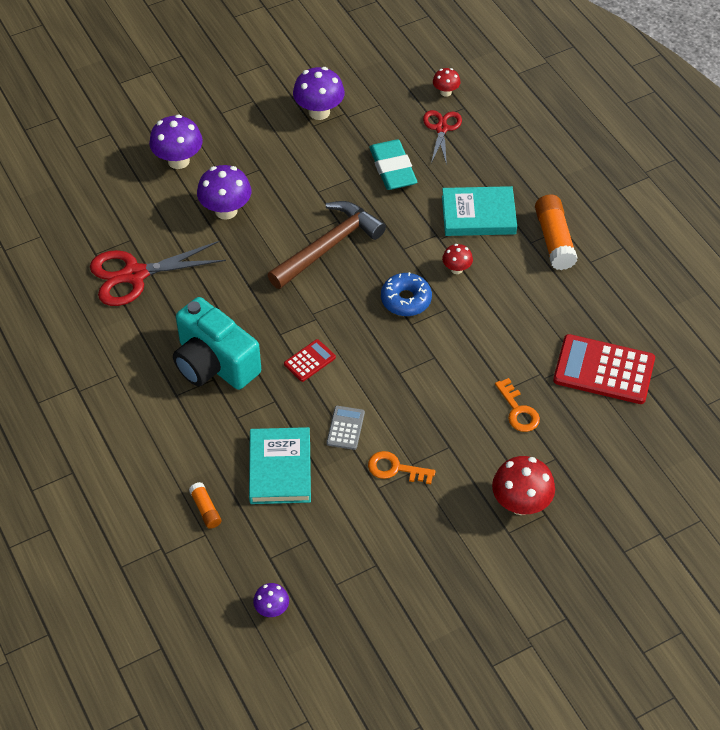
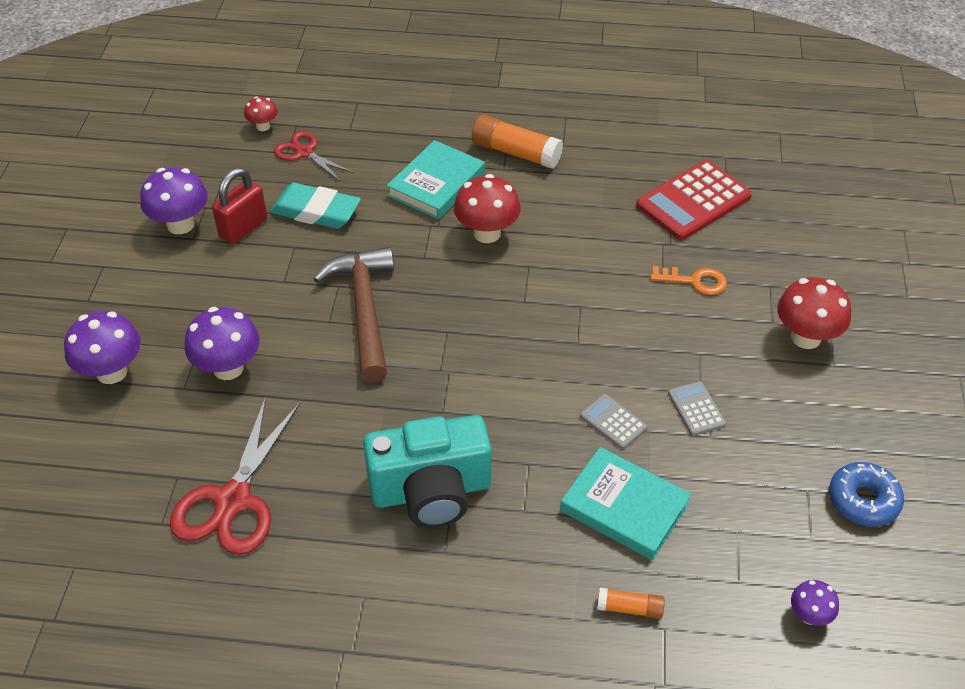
camera: 55 degrees left, 5 degrees down
red calculator [284,339,336,382] -> none
orange key [368,451,435,484] -> grey calculator [668,381,726,436]
blue donut [381,272,432,316] -> blue donut moved to [829,462,904,527]
red mushroom [442,244,473,274] -> red mushroom [454,174,521,243], size x1.82
none -> red padlock [212,168,267,244]

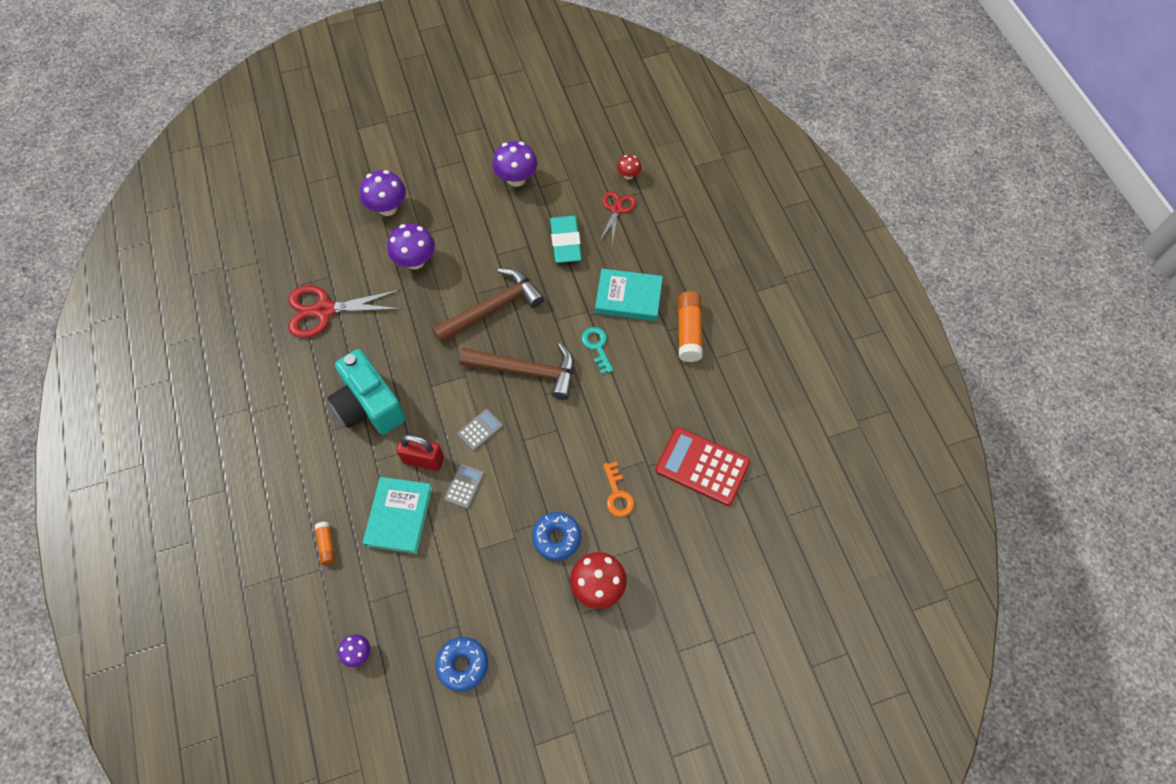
camera: 65 degrees right, 15 degrees up
red padlock [212,168,267,244] -> red padlock moved to [396,435,444,471]
red mushroom [454,174,521,243] -> turquoise key [581,327,613,374]
grey calculator [668,381,726,436] -> grey calculator moved to [457,409,503,451]
none -> brown hammer [459,343,574,400]
none -> blue donut [532,512,581,561]

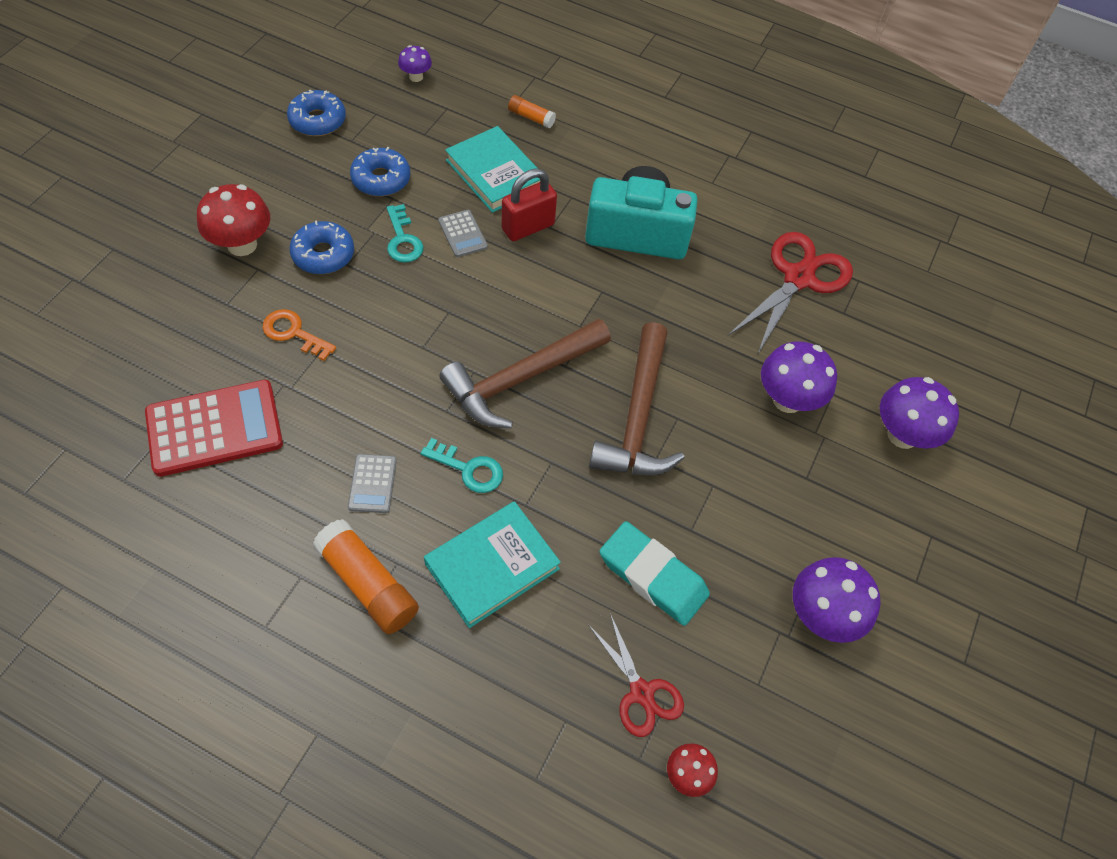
camera: 130 degrees right, 5 degrees down
grey calculator [457,409,503,451] -> grey calculator moved to [348,454,397,513]
none -> blue donut [350,147,411,196]
none -> turquoise key [387,204,424,263]

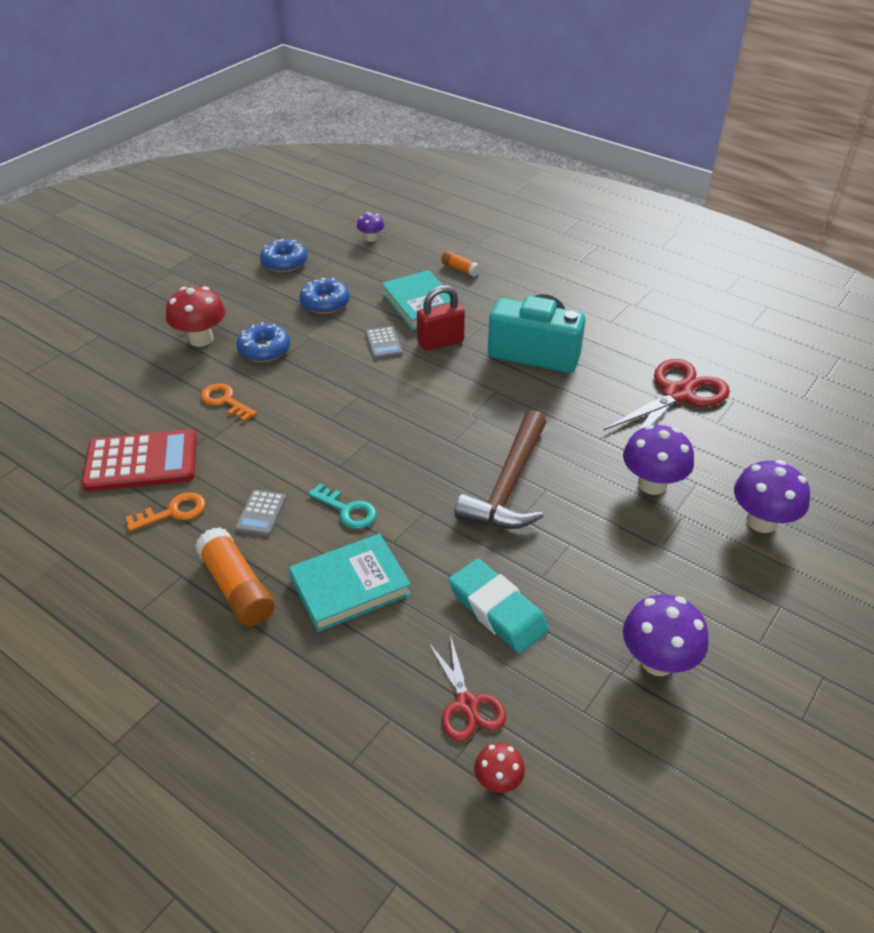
camera: 15 degrees right, 15 degrees down
turquoise key [387,204,424,263] -> none
brown hammer [439,319,611,428] -> none
none -> orange key [126,492,206,531]

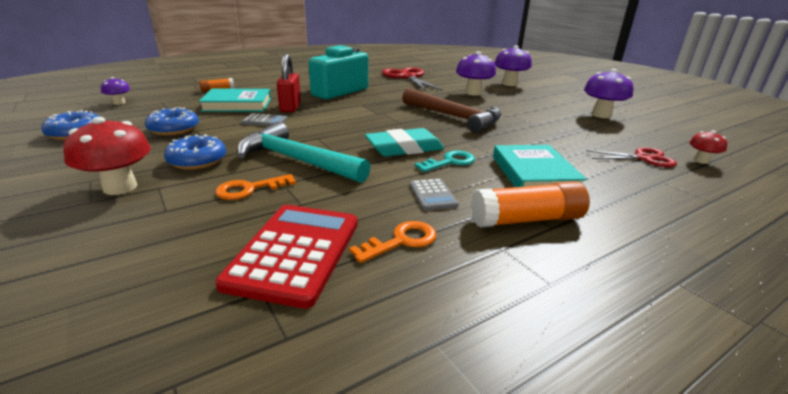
camera: 70 degrees left, 15 degrees down
orange key [126,492,206,531] -> orange key turned 60 degrees clockwise [349,221,437,263]
grey calculator [235,490,286,536] -> grey calculator turned 45 degrees clockwise [409,178,459,211]
turquoise eraser [448,559,549,653] -> turquoise eraser moved to [365,128,444,156]
none -> turquoise hammer [237,122,370,183]

